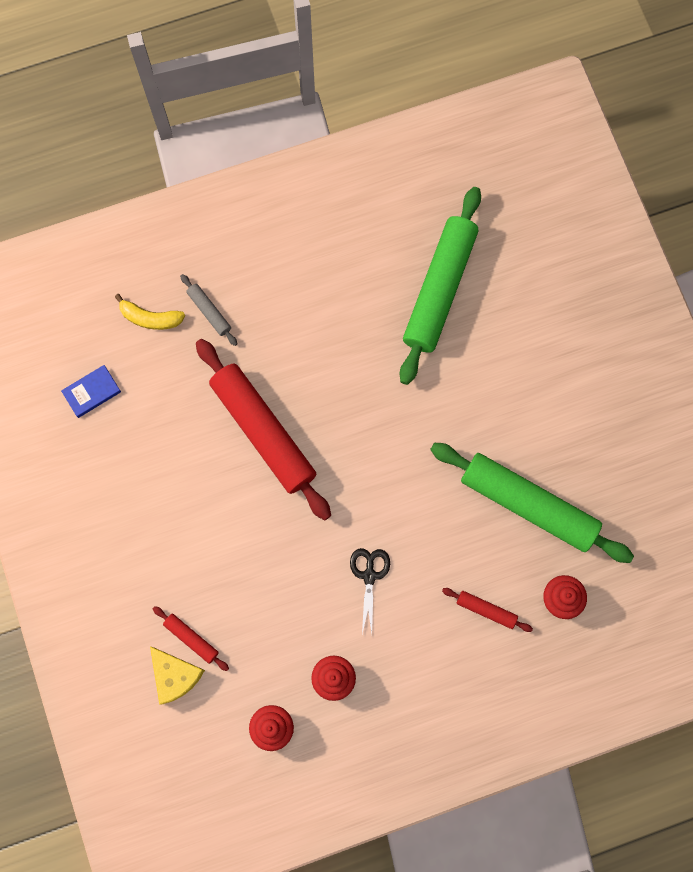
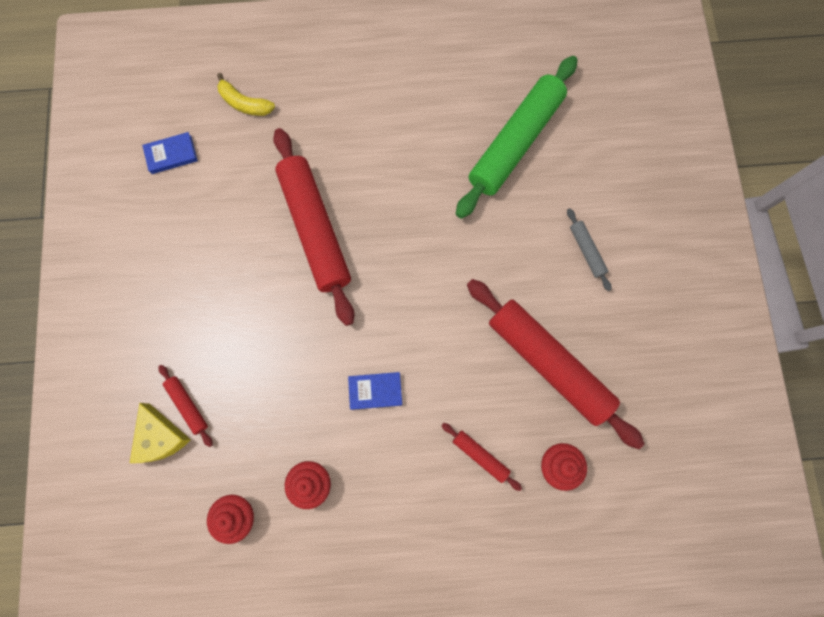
camera: 15 degrees right, 0 degrees up
grey rolling pin [180,274,237,346] -> grey rolling pin moved to [567,209,612,291]
black scissors [350,548,390,634] -> blue book [348,372,402,410]
green rolling pin [430,443,634,563] -> red rolling pin [467,279,644,449]

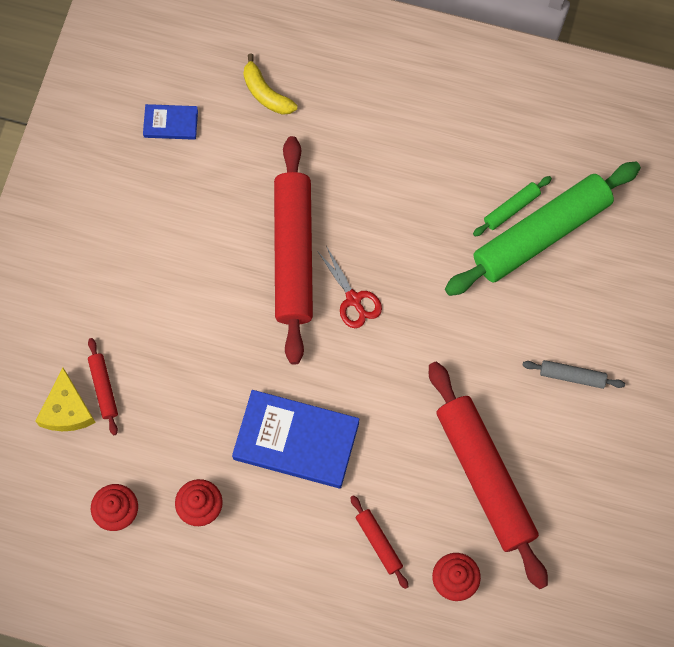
camera: 20 degrees right, 5 degrees down
blue book [348,372,402,410] -> blue book [232,390,359,488], size x2.01
grey rolling pin [567,209,612,291] -> grey rolling pin turned 75 degrees counterclockwise [522,360,625,389]
none -> red scissors [318,246,382,328]
none -> green rolling pin [473,176,552,236]

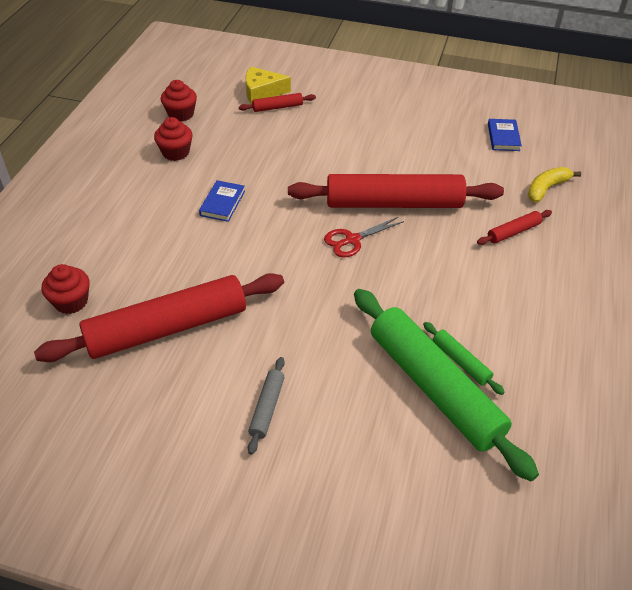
camera: 90 degrees right, 25 degrees down
blue book [232,390,359,488] -> blue book [199,180,245,222], size x0.50
red rolling pin [350,495,408,589] -> red rolling pin moved to [477,210,552,245]

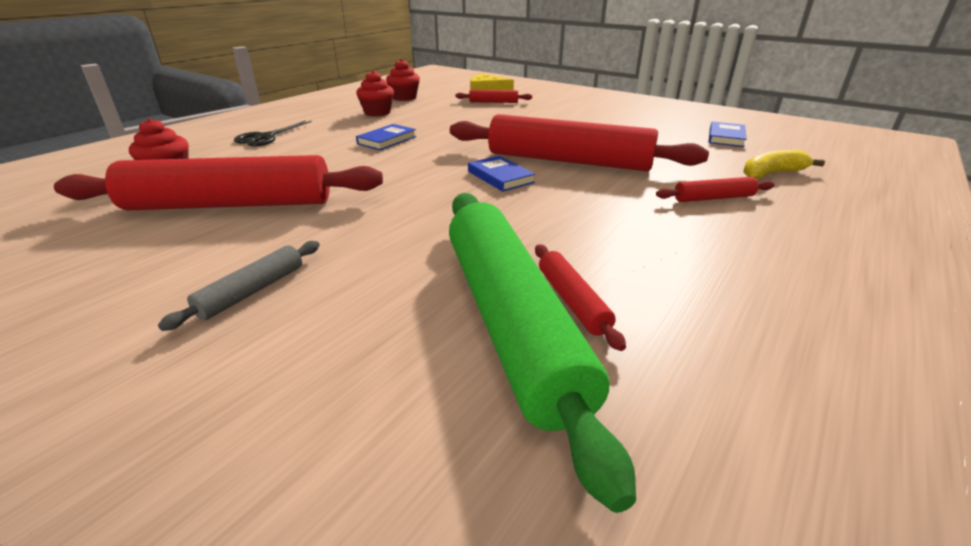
camera: 20 degrees right, 15 degrees down
red scissors [324,216,404,257] -> blue book [468,156,535,192]
green rolling pin [423,322,505,395] -> red rolling pin [535,244,626,351]
none -> black scissors [234,121,312,146]

